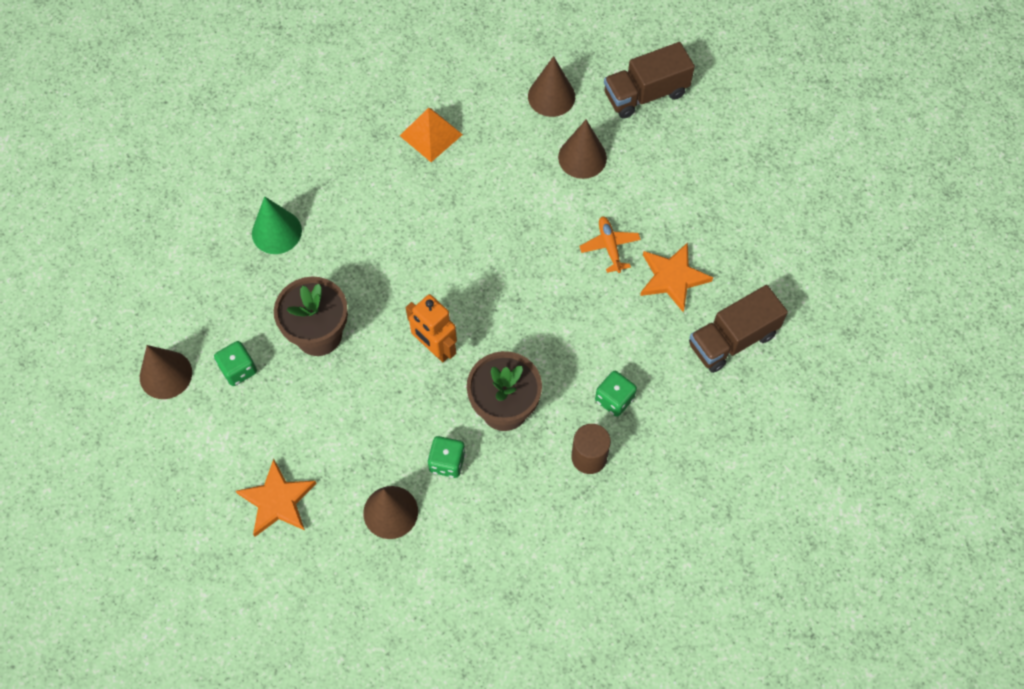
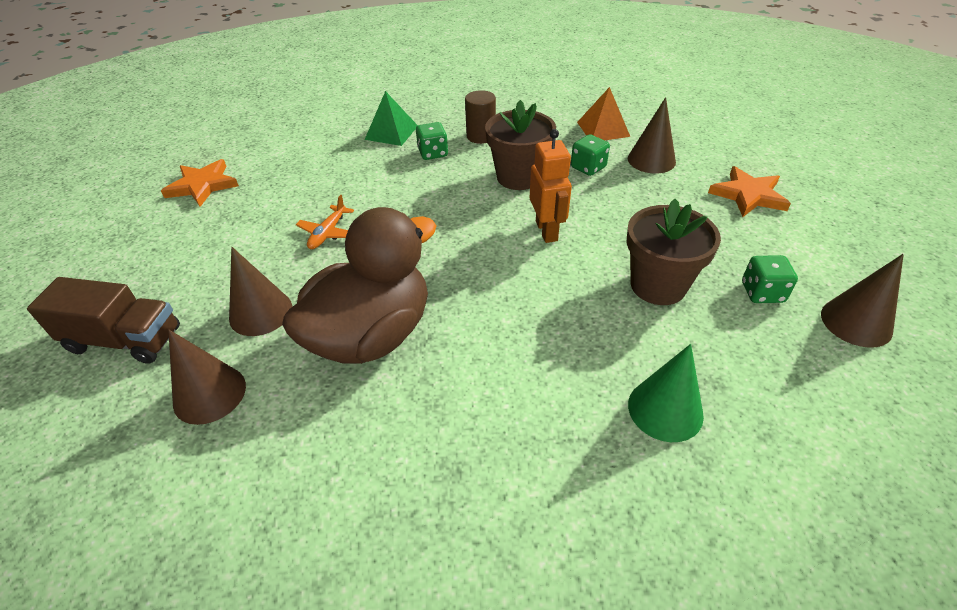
camera: 145 degrees left, 20 degrees down
orange pyramid [400,108,463,162] -> orange pyramid moved to [577,87,630,140]
orange star [640,242,713,312] -> orange star moved to [161,159,239,207]
brown truck [689,285,788,373] -> none
none -> brown duck [282,207,437,364]
none -> green pyramid [365,91,418,146]

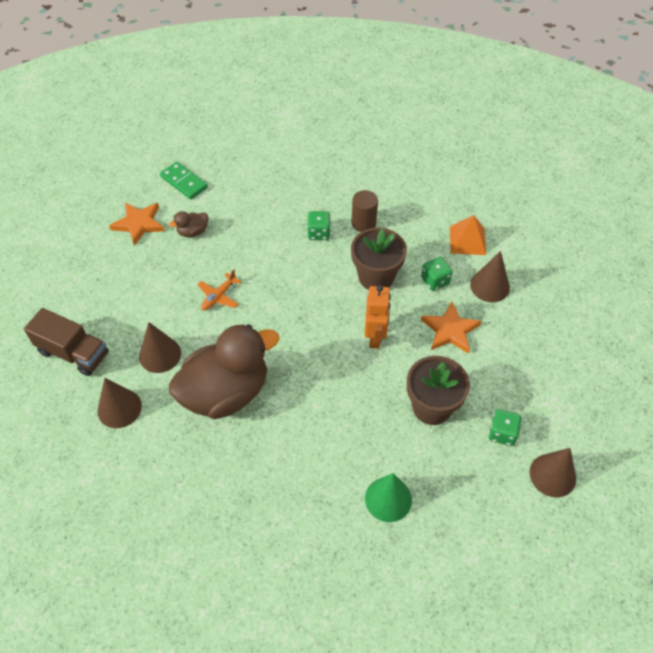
camera: 15 degrees right, 10 degrees up
green pyramid [365,91,418,146] -> none
orange star [708,166,791,217] -> orange star moved to [421,302,482,354]
none -> green domino [160,162,208,199]
none -> brown duck [169,211,208,237]

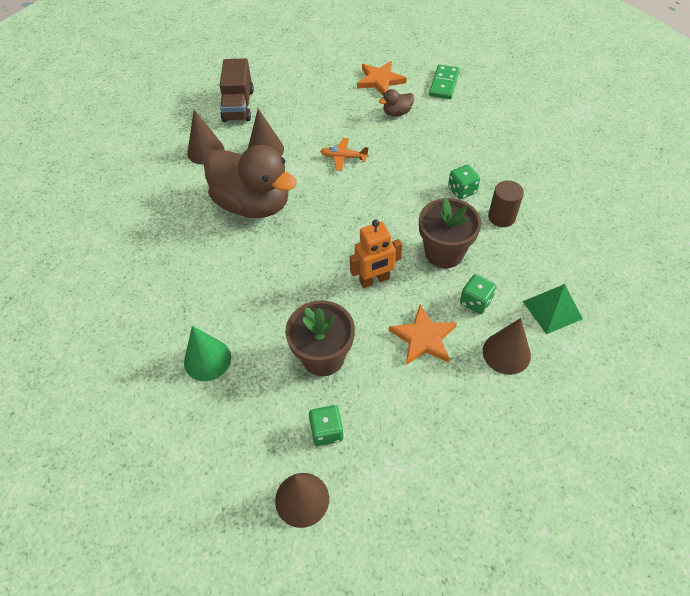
camera: 65 degrees right, 0 degrees up
brown duck [169,211,208,237] -> brown duck turned 60 degrees counterclockwise [379,89,414,116]
orange pyramid [450,215,486,255] -> green pyramid [523,284,583,334]

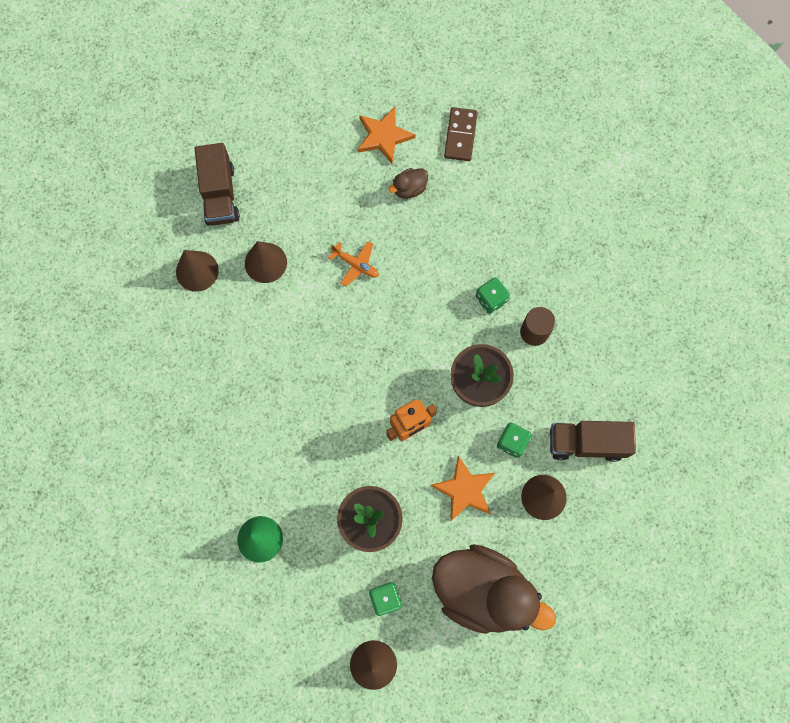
camera: 10 degrees left, 20 degrees up
brown duck [204,145,297,218] -> brown duck moved to [432,544,556,634]
orange plane [320,138,369,171] -> orange plane turned 150 degrees counterclockwise [328,241,379,286]
green domino [429,65,460,99] -> brown domino [444,107,478,161]
green pyramid [523,284,583,334] -> brown truck [550,421,636,462]

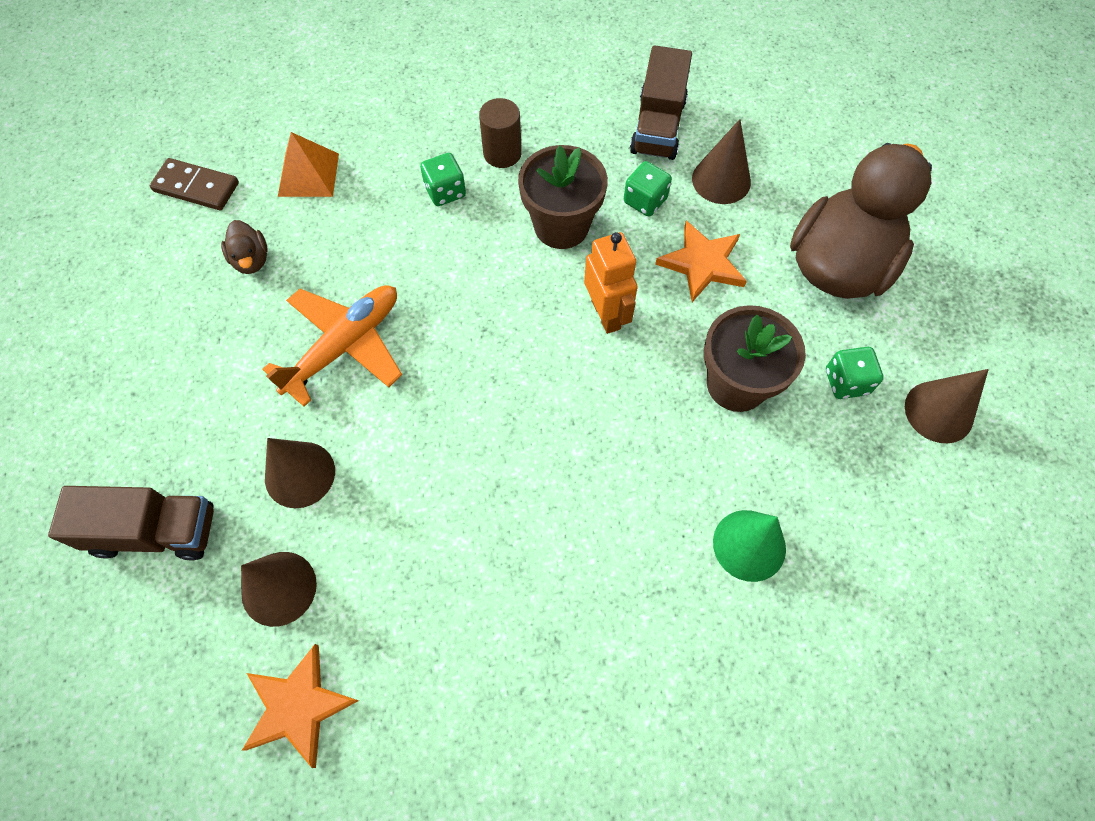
camera: 80 degrees left, 10 degrees down
orange plane [328,241,379,286] -> orange plane [262,285,402,407], size x1.85
orange star [357,107,416,164] -> orange star moved to [242,644,359,768]
none -> orange pyramid [278,132,339,197]

